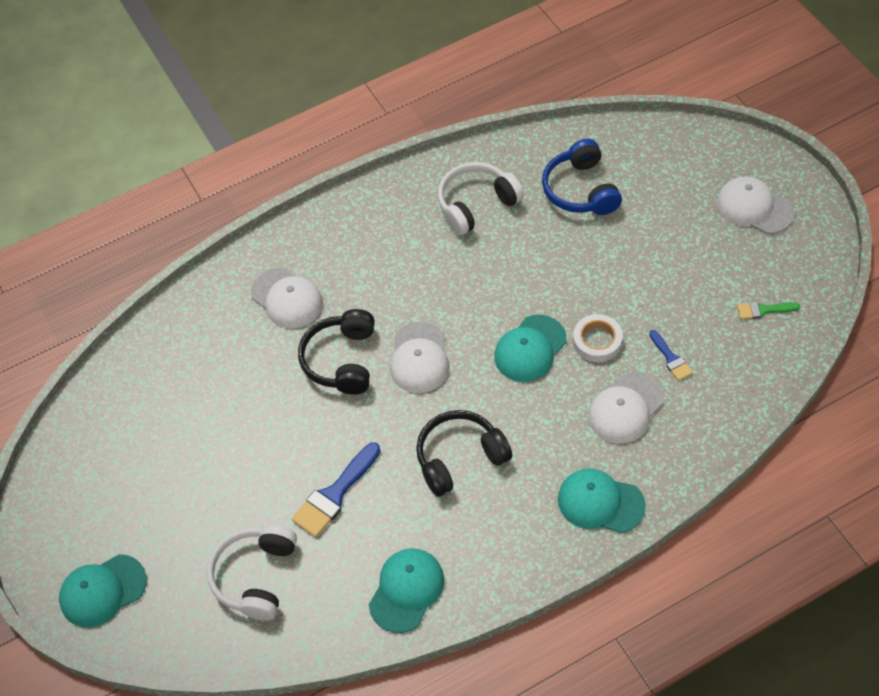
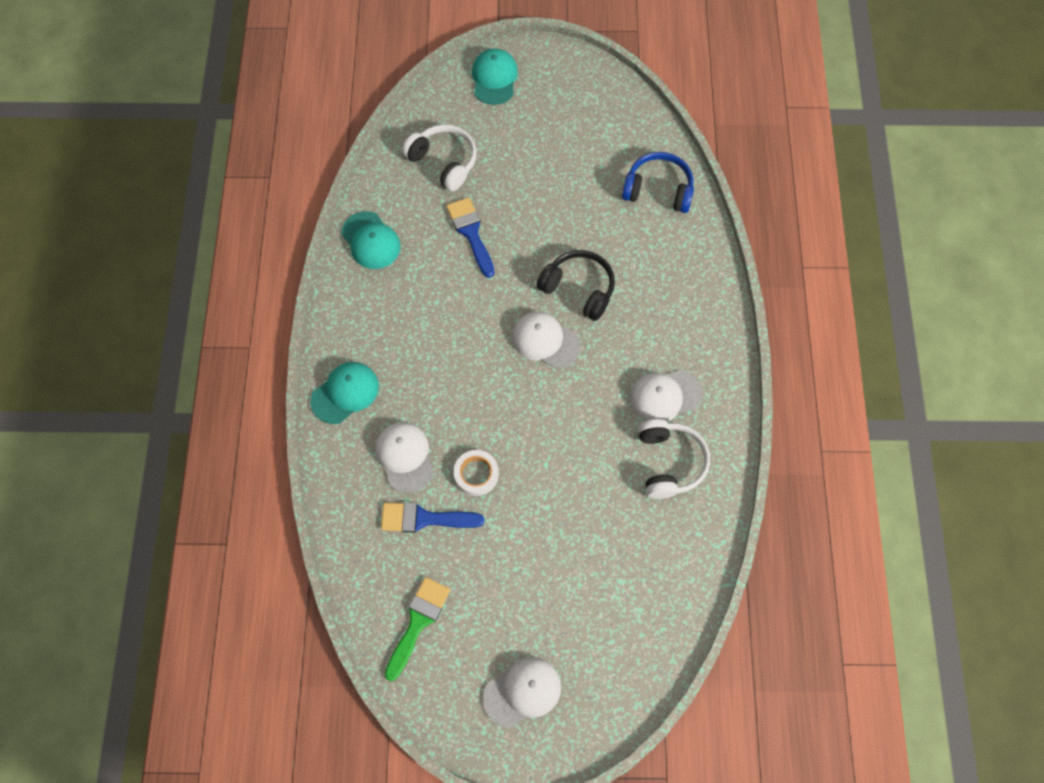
camera: 115 degrees right, 10 degrees up
white cap [251,268,323,329] -> white cap moved to [630,370,702,422]
black headphones [416,410,512,497] -> none
turquoise cap [494,315,567,382] -> none
blue headphones [542,139,622,215] -> blue headphones moved to [622,152,694,213]
blue brush [649,330,693,381] -> blue brush [381,502,484,533], size x1.78
green brush [737,301,800,319] -> green brush [385,577,450,681], size x1.78

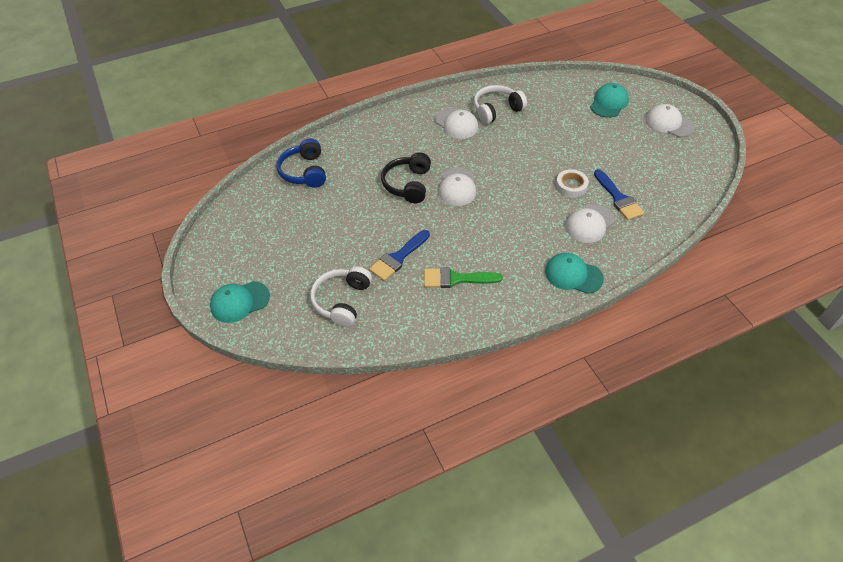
camera: 115 degrees left, 15 degrees down
turquoise cap [341,211,401,269] -> turquoise cap moved to [590,83,629,118]
green brush [385,577,450,681] -> green brush moved to [424,267,503,288]

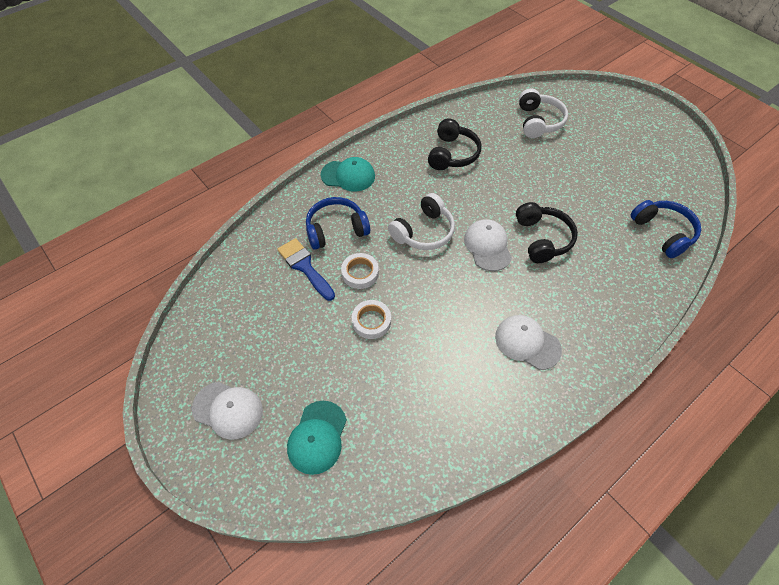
camera: 165 degrees right, 5 degrees up
turquoise cap [210,281,270,323] -> none
blue brush [369,230,430,281] -> none
green brush [424,267,503,288] -> black headphones [428,118,482,170]
white headphones [474,85,527,124] -> white headphones moved to [388,193,455,250]
white cap [566,204,615,243] -> blue headphones [306,197,370,250]
none -> white tape [352,300,391,339]

